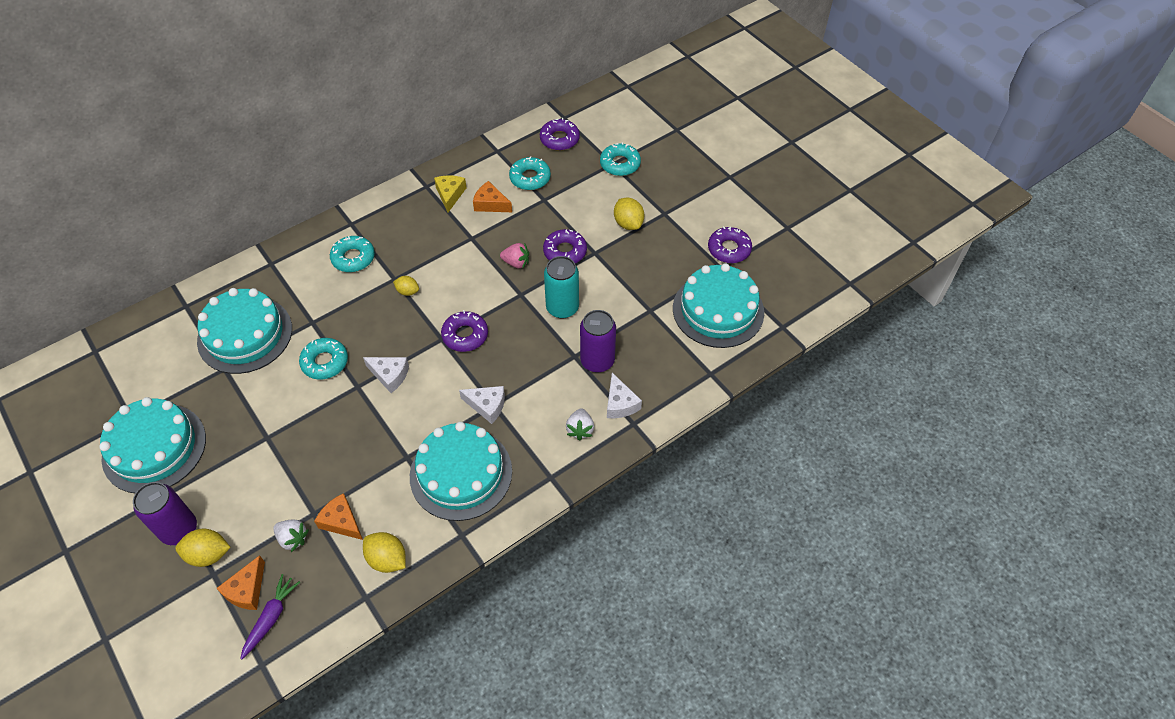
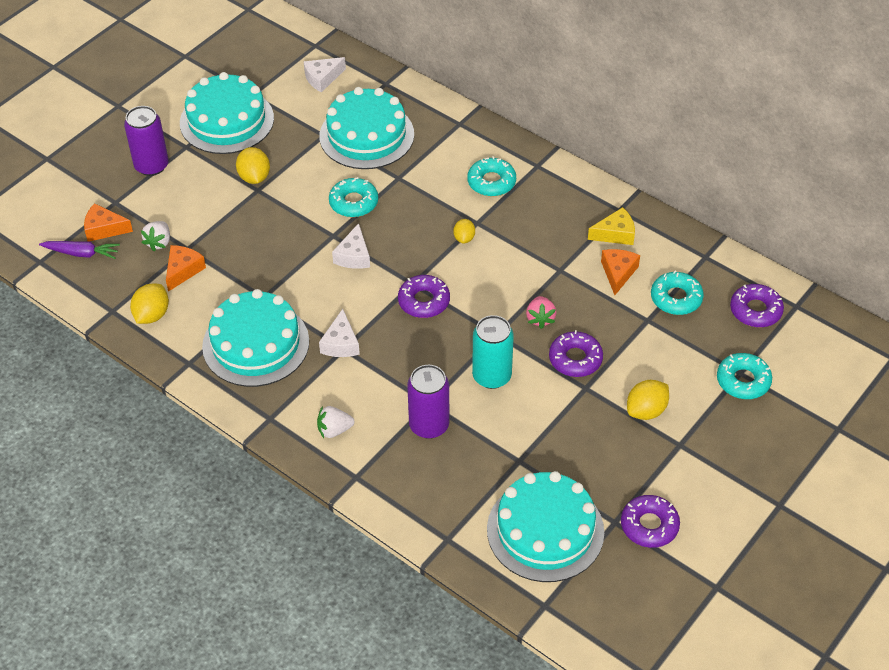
camera: 75 degrees right, 5 degrees down
yellow lemon [175,529,230,567] -> yellow lemon moved to [236,147,270,184]
white cheese [607,373,642,418] -> white cheese moved to [304,57,346,93]

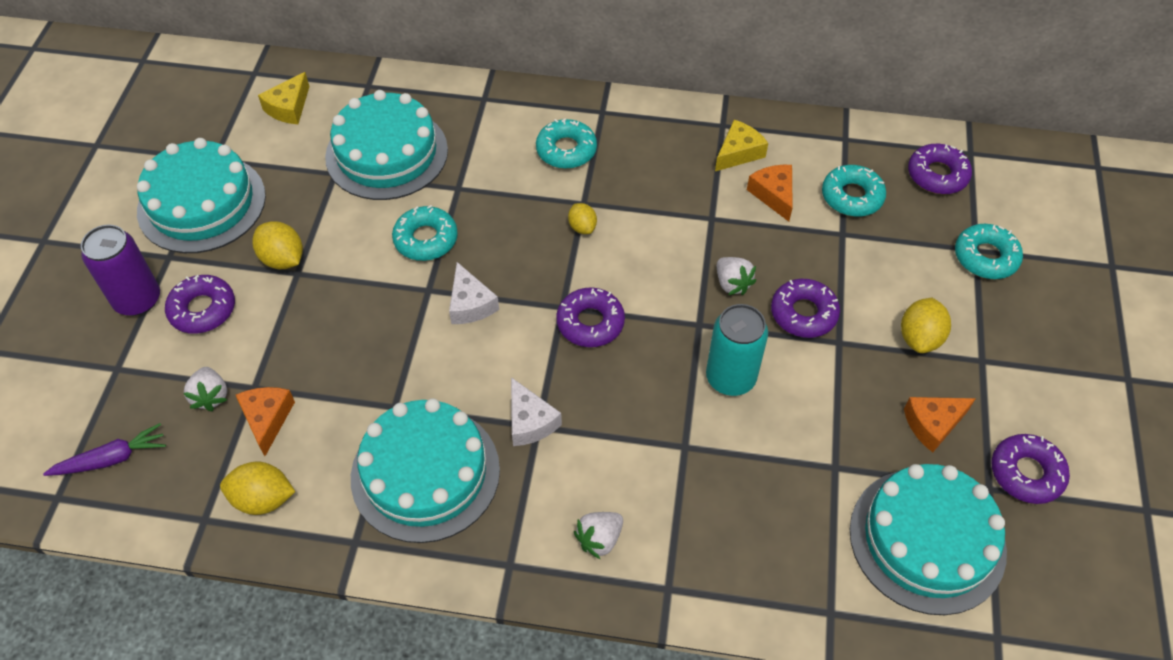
camera: 30 degrees left, 5 degrees up
orange cheese [84,203,133,242] -> orange cheese moved to [904,397,976,452]
yellow lemon [130,284,169,324] -> yellow lemon turned 75 degrees counterclockwise [220,462,295,515]
white cheese [304,57,346,93] -> yellow cheese [258,72,310,124]
purple can [407,365,449,439] -> none
pink strawberry [526,296,556,329] -> white strawberry [717,257,756,295]
none -> purple donut [165,275,235,334]

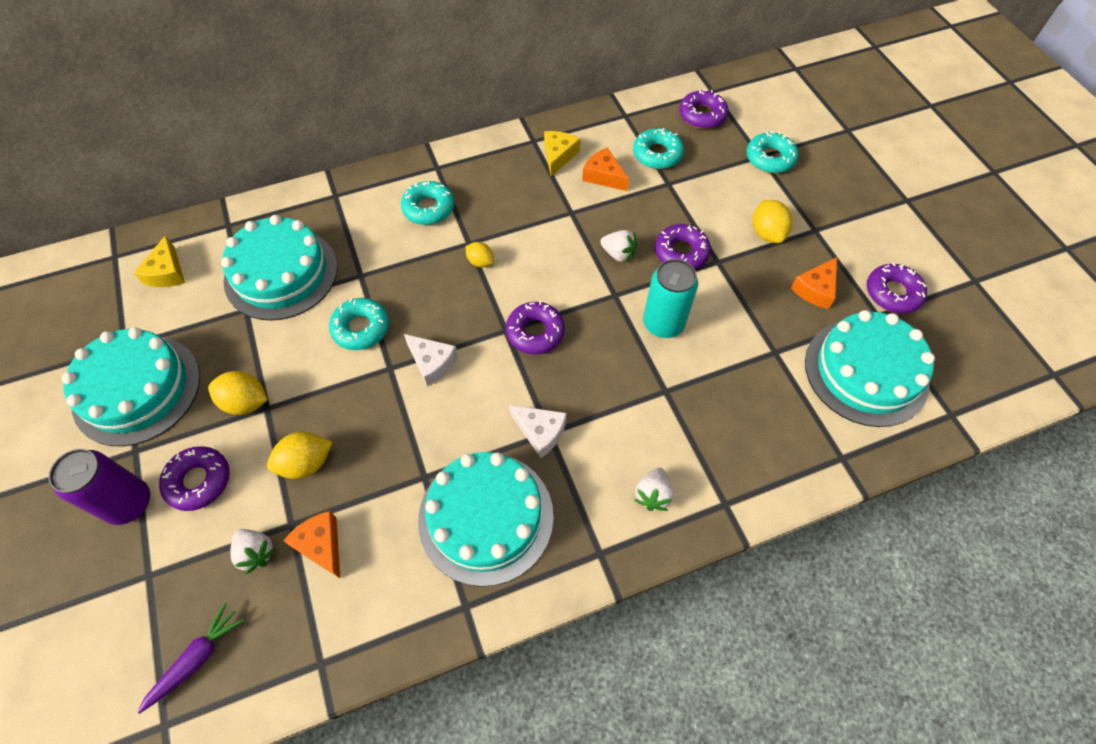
camera: 30 degrees left, 5 degrees up
yellow lemon [220,462,295,515] -> yellow lemon moved to [267,432,333,479]

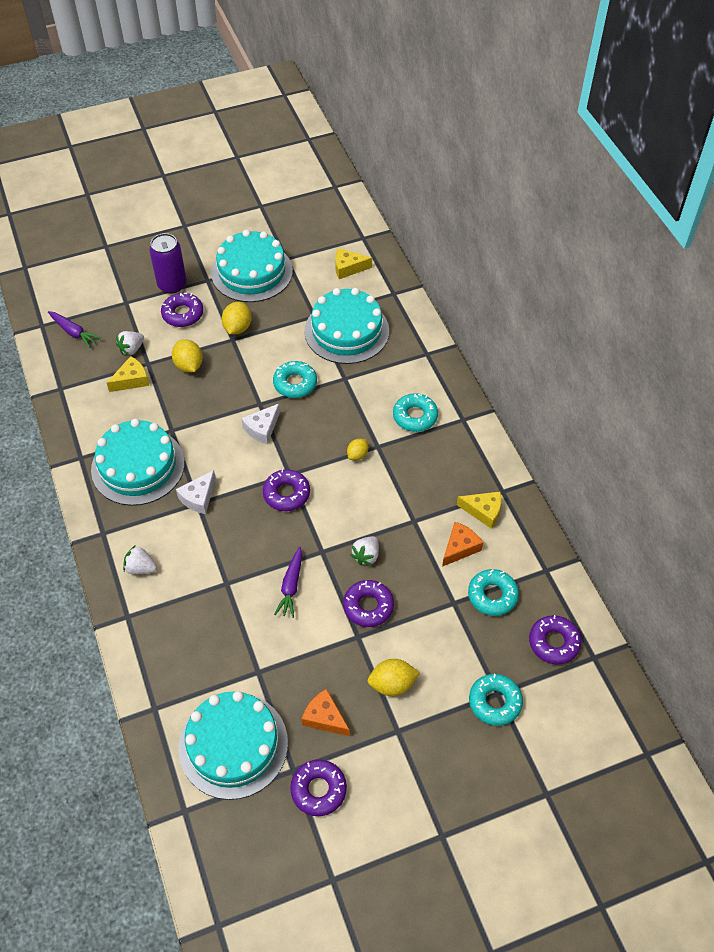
camera: 90 degrees right, 5 degrees down
orange cheese [283,511,340,578] -> yellow cheese [107,356,149,392]
turquoise can [643,259,698,338] -> purple carrot [274,547,302,618]

